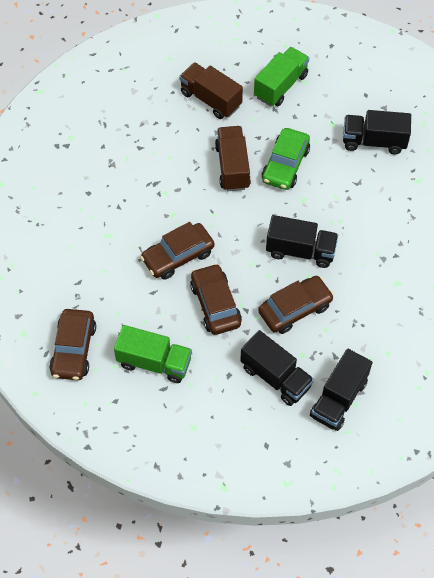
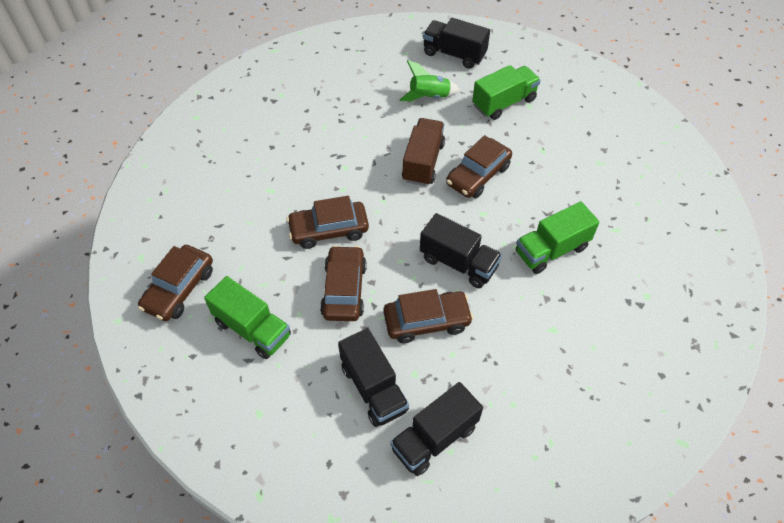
camera: 20 degrees right, 5 degrees down
brown truck [179,62,243,119] -> green rocket [400,60,460,101]
green car [262,128,310,190] -> brown car [446,135,512,198]
black truck [343,110,411,154] -> black truck moved to [423,18,490,69]
none -> green truck [516,202,599,274]

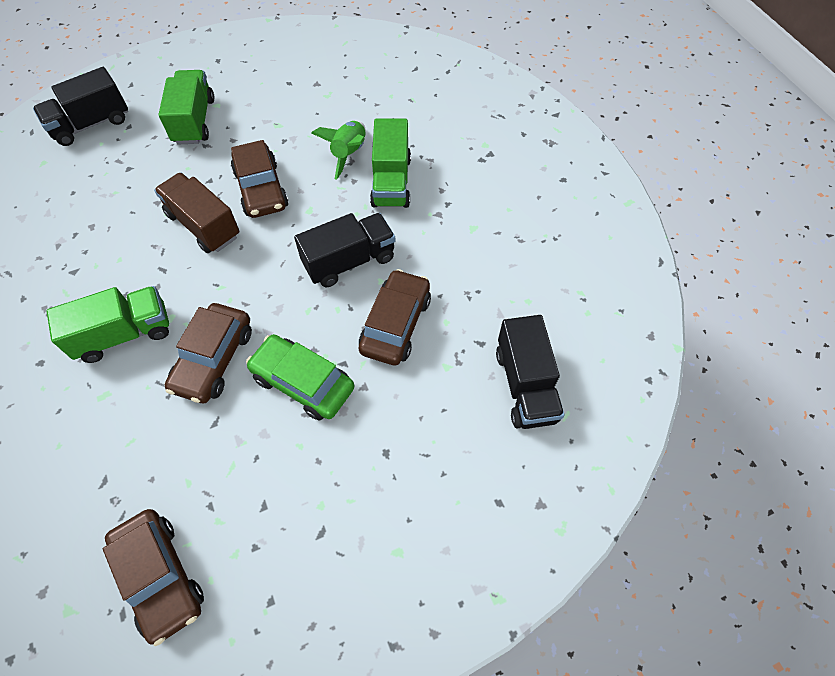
camera: 60 degrees left, 5 degrees up
green truck [204,276,291,359] -> green truck moved to [47,286,169,363]
brown car [320,245,367,321] -> green car [246,334,355,421]
black truck [338,328,409,427] -> none
green rocket [400,60,460,101] -> green rocket moved to [312,121,366,180]

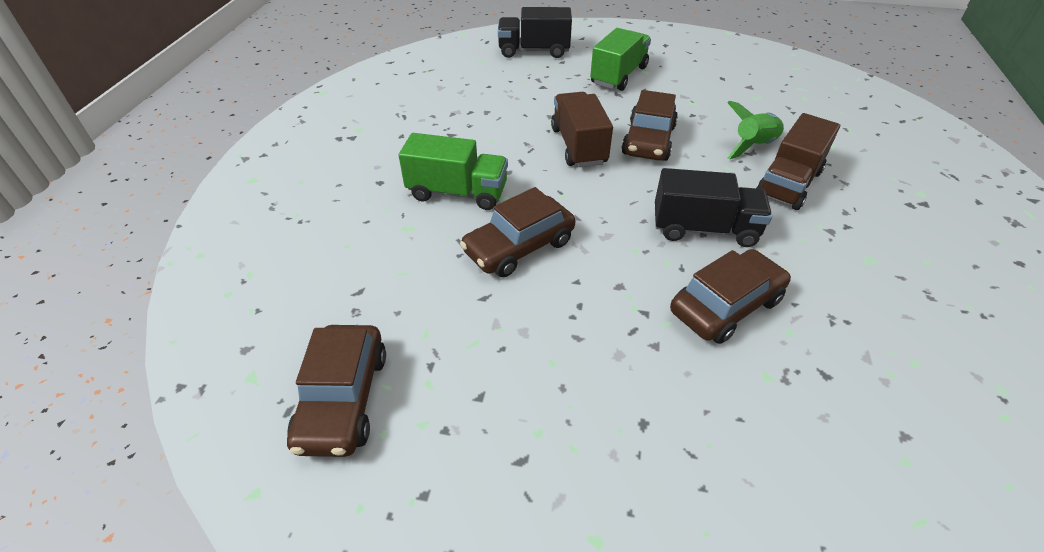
camera: 35 degrees right, 15 degrees down
green car [246,334,355,421] -> none
green truck [370,118,411,208] -> brown truck [756,113,840,210]
black truck [496,315,564,429] -> none

